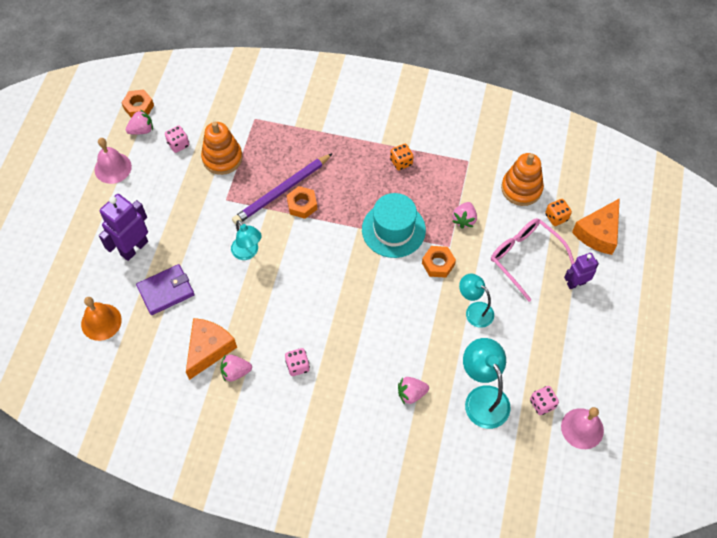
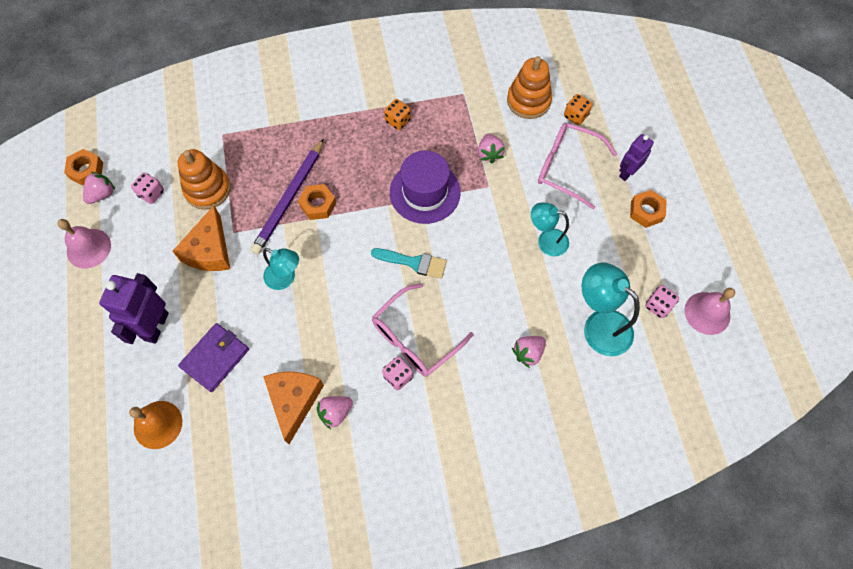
camera: 25 degrees left, 5 degrees up
turquoise hat [362,193,426,258] -> purple hat [390,151,461,224]
orange nut [422,246,456,278] -> orange nut moved to [630,190,667,228]
orange cheese [572,198,620,255] -> orange cheese moved to [172,206,230,271]
none -> turquoise brush [371,248,447,279]
none -> pink glasses [372,283,474,377]

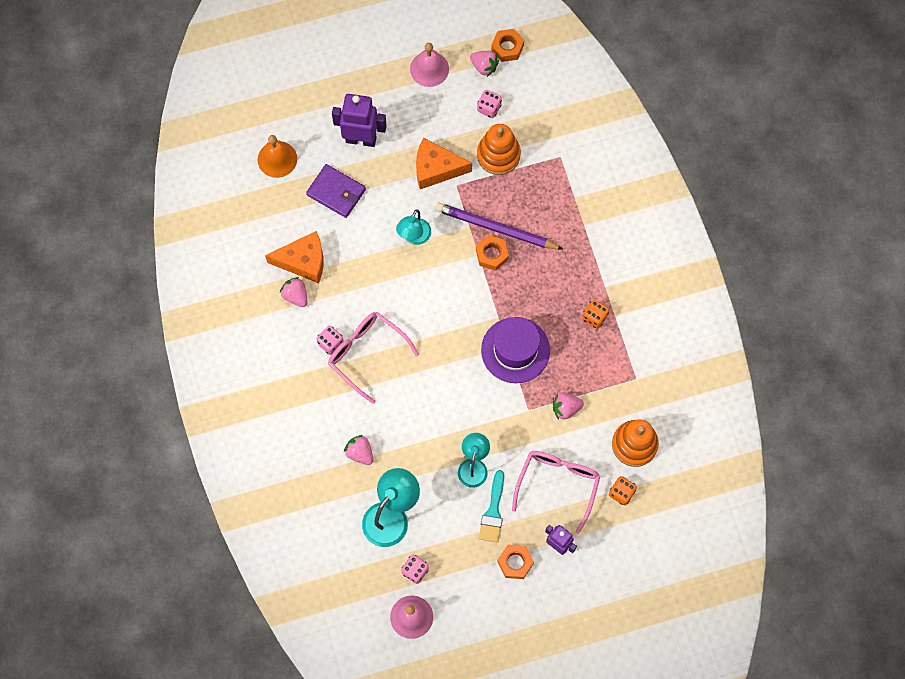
camera: 85 degrees right, 5 degrees up
turquoise brush [371,248,447,279] -> turquoise brush moved to [479,470,504,542]

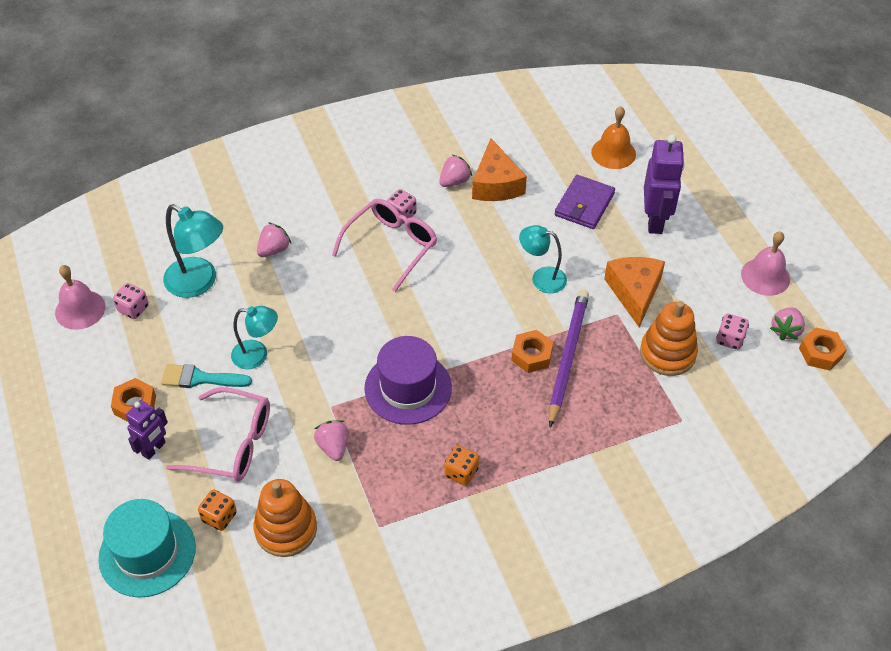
camera: 85 degrees right, 20 degrees down
none -> turquoise hat [98,499,196,598]

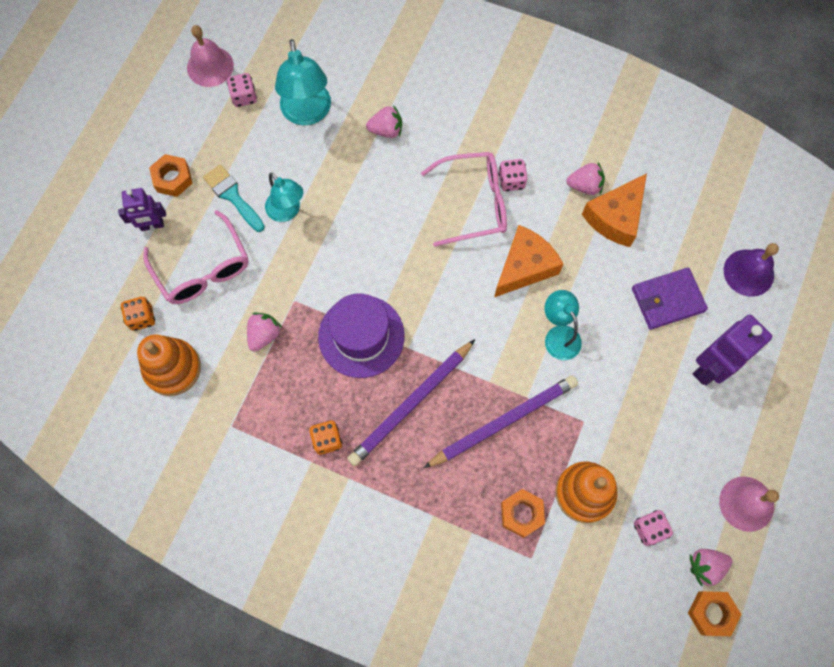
camera: 45 degrees right, 20 degrees up
turquoise hat [98,499,196,598] -> none
orange nut [511,330,553,373] -> orange nut moved to [501,489,545,538]
orange bell [591,106,636,169] -> purple bell [724,243,779,297]
orange cheese [604,257,665,327] -> orange cheese moved to [494,225,563,297]
none -> purple pencil [347,339,475,466]

